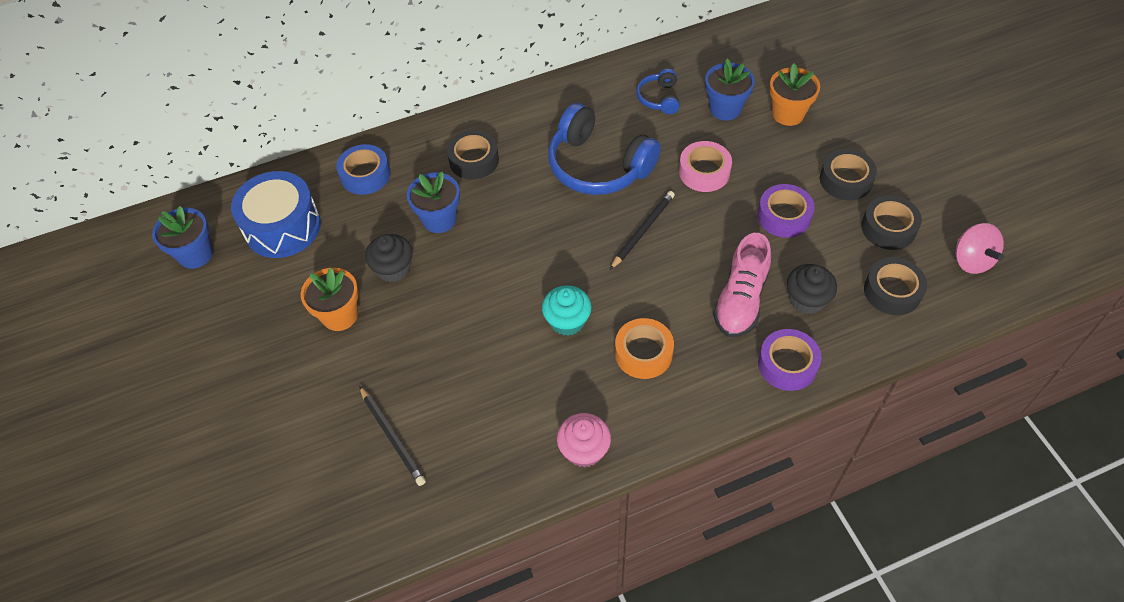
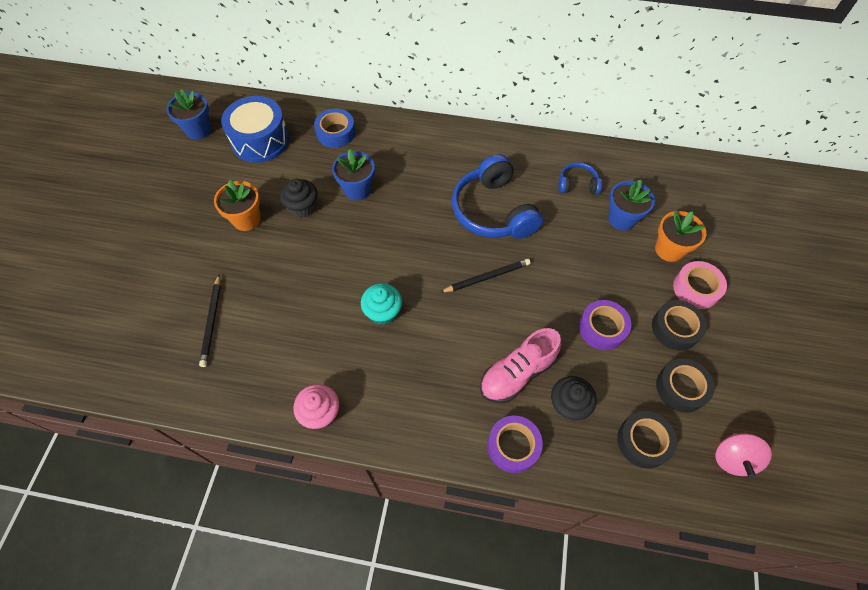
camera: 30 degrees right, 5 degrees up
black tape [447,130,499,180] -> none
orange tape [615,318,674,379] -> none
blue headphones [636,69,680,114] -> blue headphones turned 60 degrees clockwise [558,162,602,194]
pink tape [679,141,732,192] -> pink tape moved to [673,261,727,309]

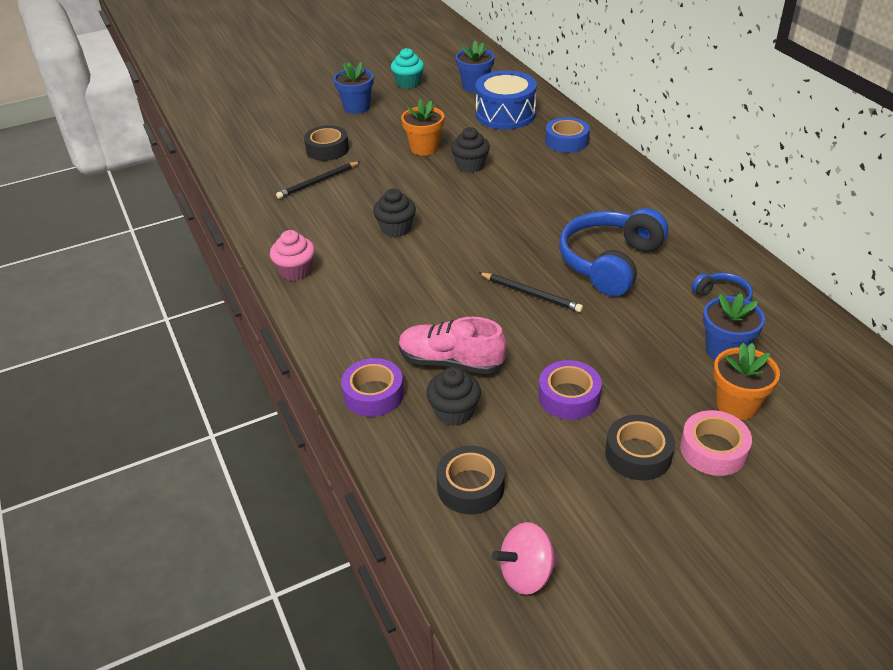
camera: 55 degrees right, 20 degrees down
blue flower pot [332,149,375,200] -> blue flower pot moved to [334,62,373,114]
turquoise cupcake [361,283,402,325] -> turquoise cupcake moved to [391,48,424,88]
black tape [656,359,715,413] -> black tape moved to [304,125,349,161]
none -> black cupcake [373,188,416,237]

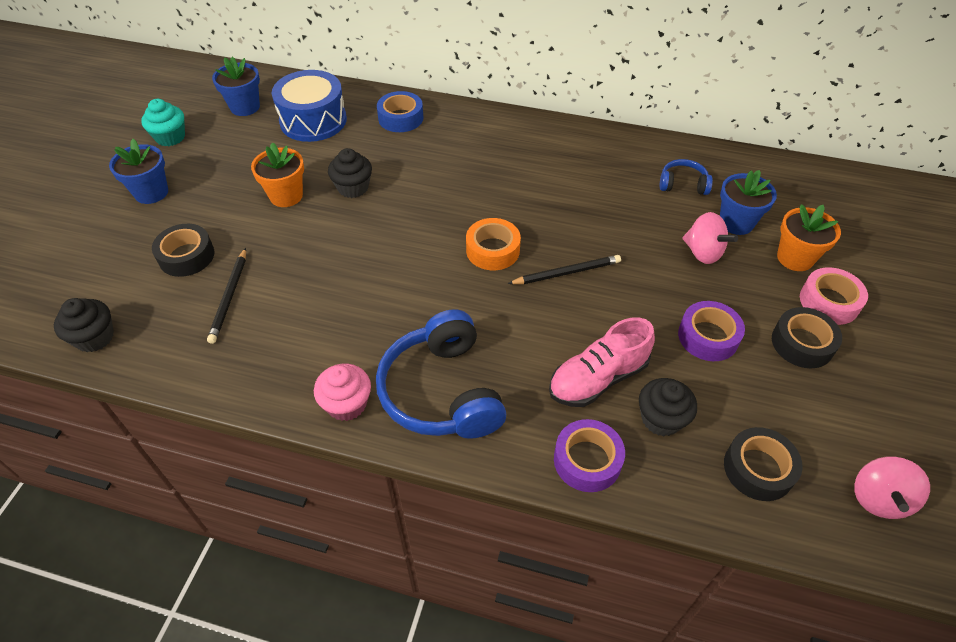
camera: 50 degrees left, 10 degrees up
black cupcake [373,188,416,237] -> black cupcake moved to [54,298,114,352]
blue headphones [559,208,668,296] -> blue headphones moved to [376,309,506,439]
none -> orange tape [466,218,521,270]
none -> pink spinning top [683,212,738,264]

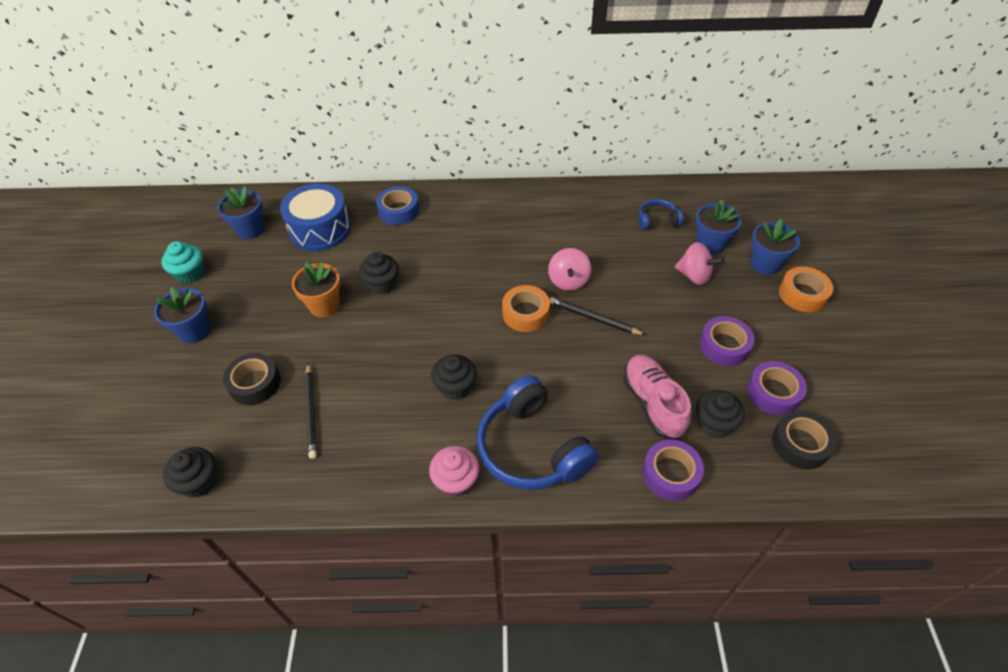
camera: 15 degrees left, 0 degrees up
black pencil [508,255,621,284] -> black pencil turned 120 degrees counterclockwise [550,297,645,335]
pink shoe [549,317,655,407] -> pink shoe turned 120 degrees clockwise [623,355,692,440]
black tape [772,307,842,368] -> none
orange flower pot [777,204,841,271] -> blue flower pot [750,219,800,275]
pink tape [800,267,868,325] -> orange tape [779,267,833,312]
pink spinning top [854,456,930,519] -> pink spinning top moved to [548,248,592,291]
none -> black cupcake [431,354,477,400]
none -> purple tape [747,361,807,415]

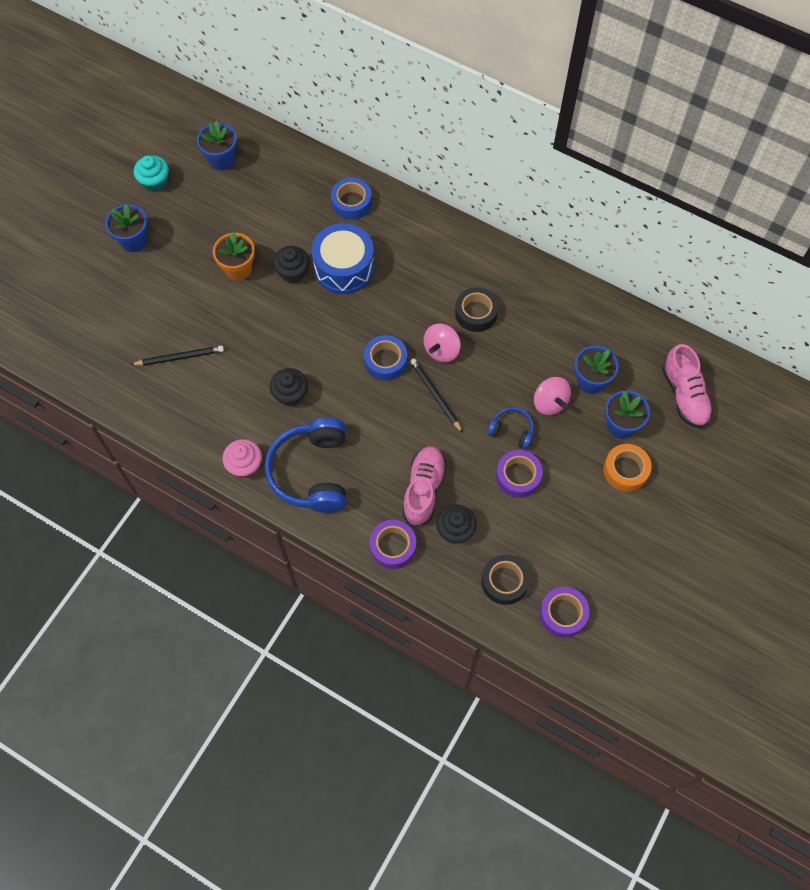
camera: 30 degrees right, 15 degrees up
black cupcake [163,447,217,498] -> none
black tape [223,353,281,405] -> black tape moved to [455,287,498,332]
blue drum [280,183,351,251] -> blue drum moved to [311,223,374,294]
black pencil [305,363,317,459] -> black pencil turned 120 degrees counterclockwise [130,346,224,366]
orange tape [502,285,550,332] -> blue tape [364,335,407,381]
blue headphones [639,199,683,230] -> blue headphones moved to [487,407,534,449]
purple tape [747,361,807,415] -> purple tape moved to [539,587,589,638]
none -> pink shoe [662,344,713,428]

